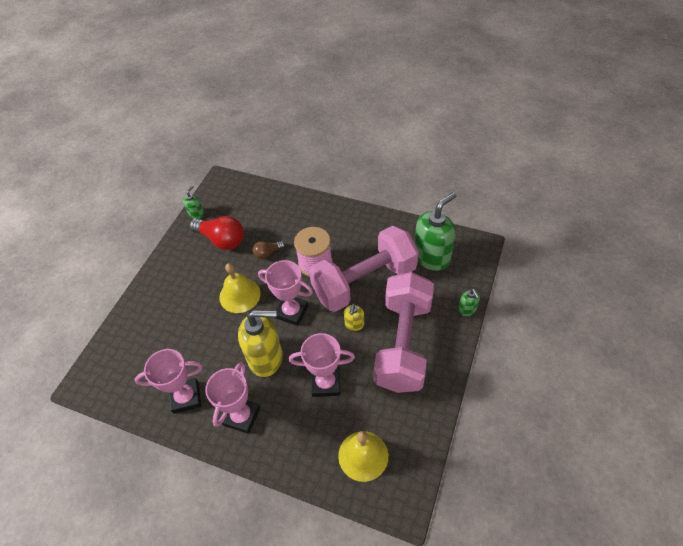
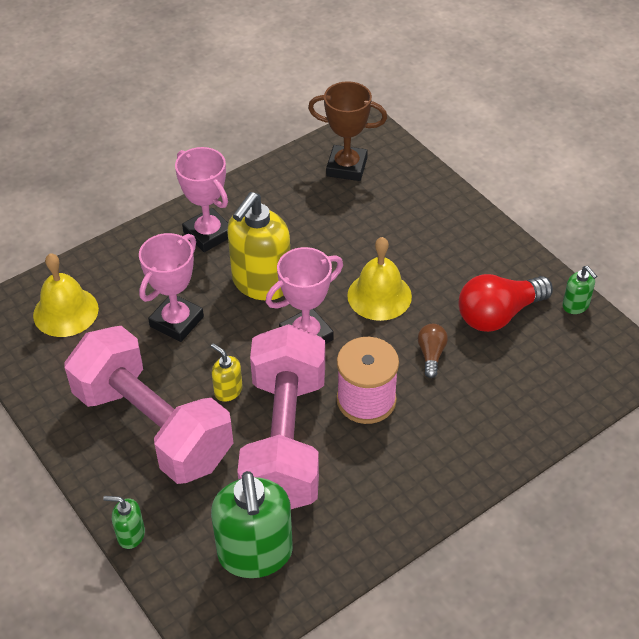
camera: 120 degrees right, 5 degrees down
pink trophy [135,349,203,414] -> none
none -> brown trophy [308,81,387,181]

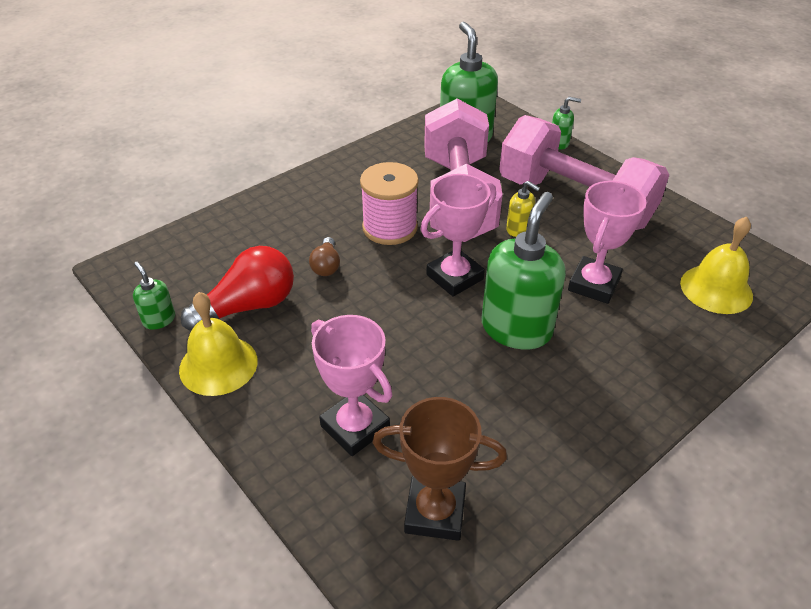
camera: 175 degrees right, 5 degrees down
pink trophy [175,147,228,252] -> pink trophy moved to [311,315,392,456]
yellow soap dispenser [227,192,290,300] -> green soap dispenser [481,192,566,350]
yellow bell [347,237,412,321] -> yellow bell moved to [179,292,258,396]

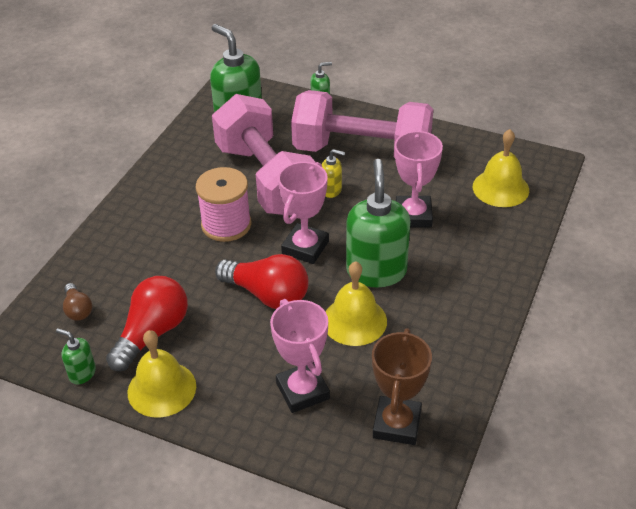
camera: 25 degrees left, 0 degrees up
brown light bulb [309,237,340,276] -> brown light bulb moved to [63,283,92,321]
pink trophy [311,315,392,456] -> pink trophy turned 45 degrees clockwise [270,299,330,413]
brown trophy [372,397,507,541] -> brown trophy turned 60 degrees counterclockwise [372,328,432,445]
none -> red light bulb [215,254,309,309]
none -> yellow bell [325,261,387,346]

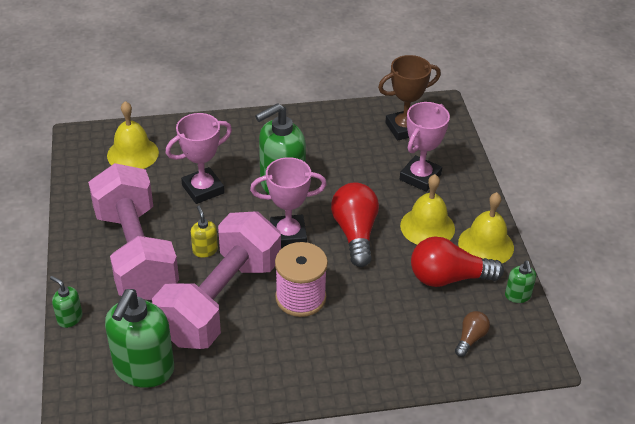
camera: 125 degrees left, 0 degrees up
yellow bell [325,261,387,346] -> yellow bell moved to [400,174,455,245]

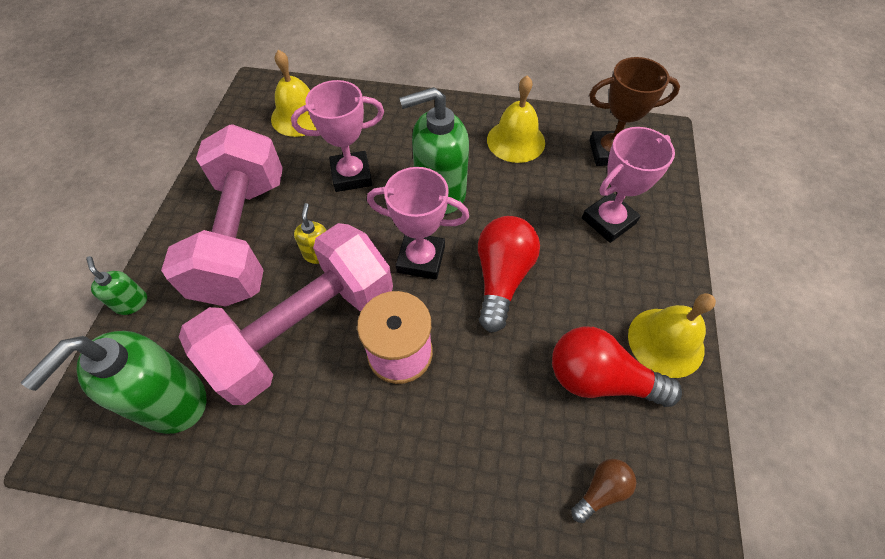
camera: 20 degrees right, 15 degrees up
yellow bell [400,174,455,245] -> yellow bell moved to [487,75,545,163]
green soap dispenser [505,261,536,303] -> none

